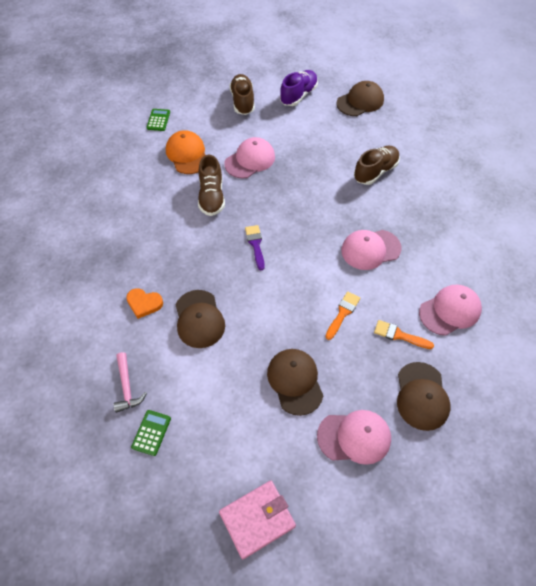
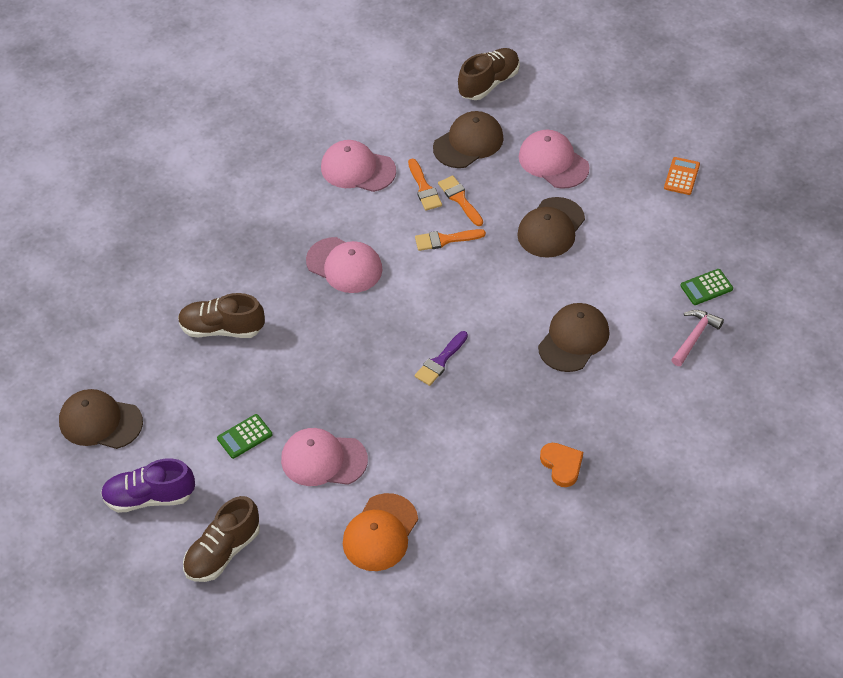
camera: 130 degrees left, 5 degrees down
orange heart [126,288,163,319] -> orange heart moved to [540,443,583,487]
green calculator [146,109,170,131] -> green calculator moved to [217,414,273,459]
brown shoe [198,155,225,216] -> brown shoe moved to [458,48,520,100]
pink wallet [219,481,296,559] -> orange calculator [664,157,700,195]
none -> orange brush [438,176,483,226]

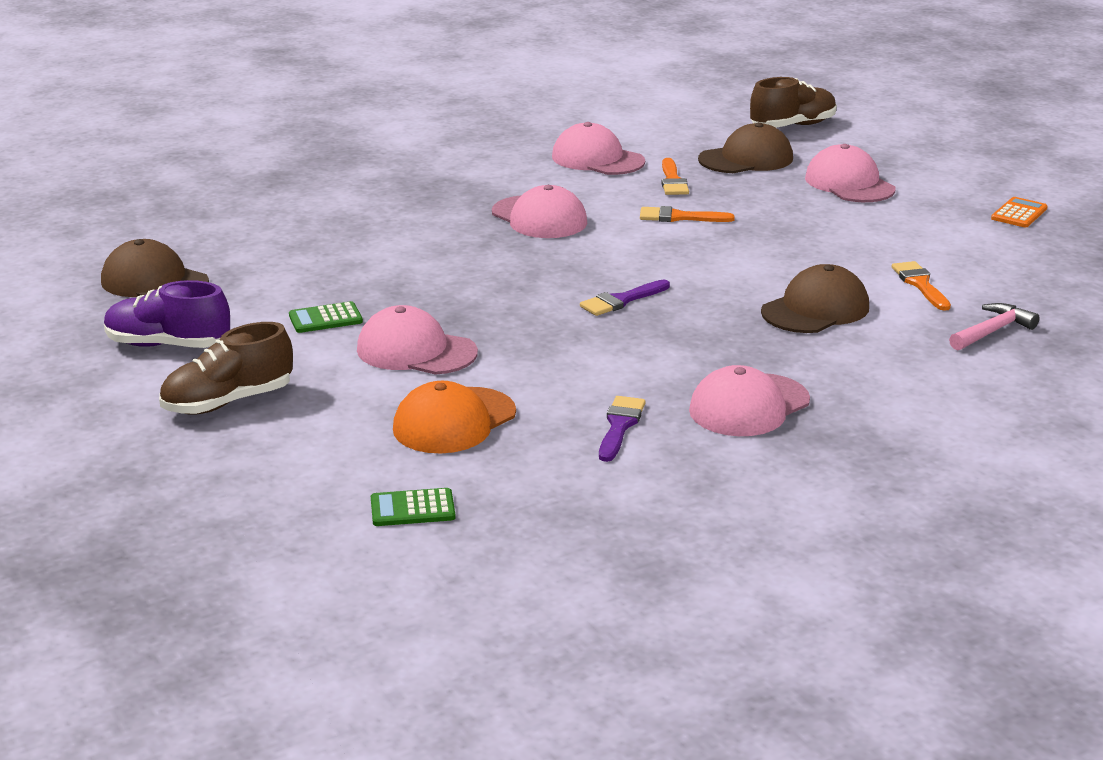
camera: 15 degrees right, 25 degrees down
brown shoe [178,293,265,338] -> none
orange brush [438,176,483,226] -> orange brush moved to [892,261,951,311]
brown cap [517,197,585,258] -> none
orange heart [540,443,583,487] -> pink cap [689,365,810,436]
green calculator [681,269,733,305] -> green calculator moved to [371,488,455,526]
none -> purple brush [599,396,646,462]

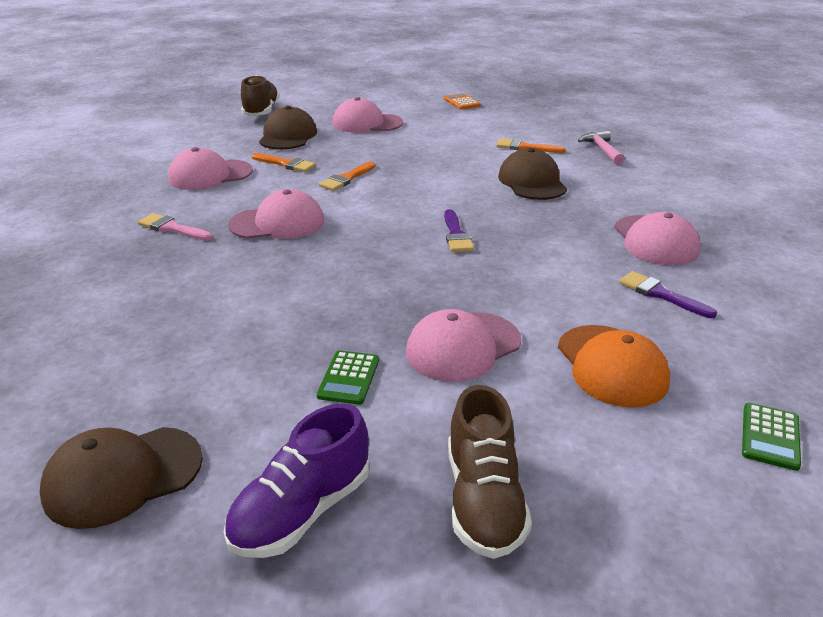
camera: 60 degrees left, 5 degrees up
none -> pink brush [138,213,212,241]

